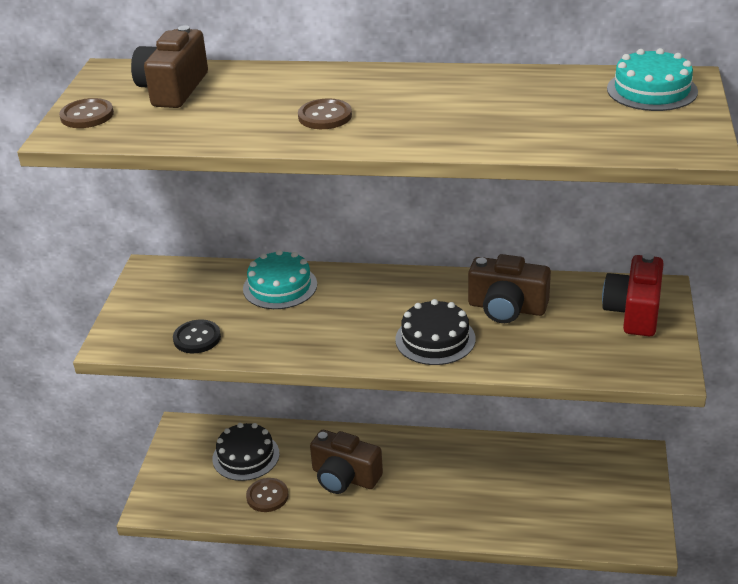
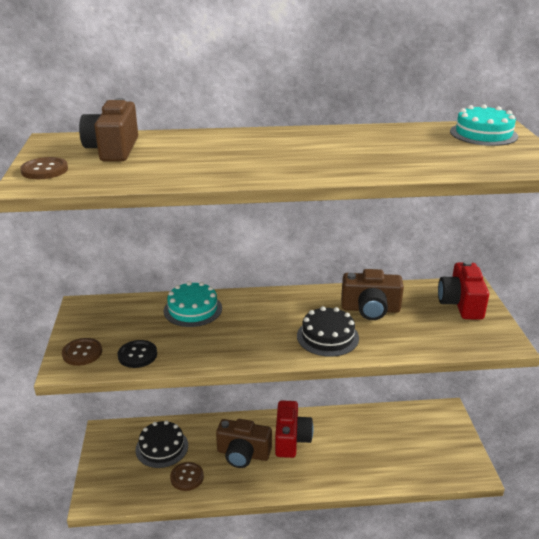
camera: 15 degrees left, 5 degrees down
brown button [298,98,352,129] -> brown button moved to [62,338,102,366]
none -> red camera [275,400,313,458]

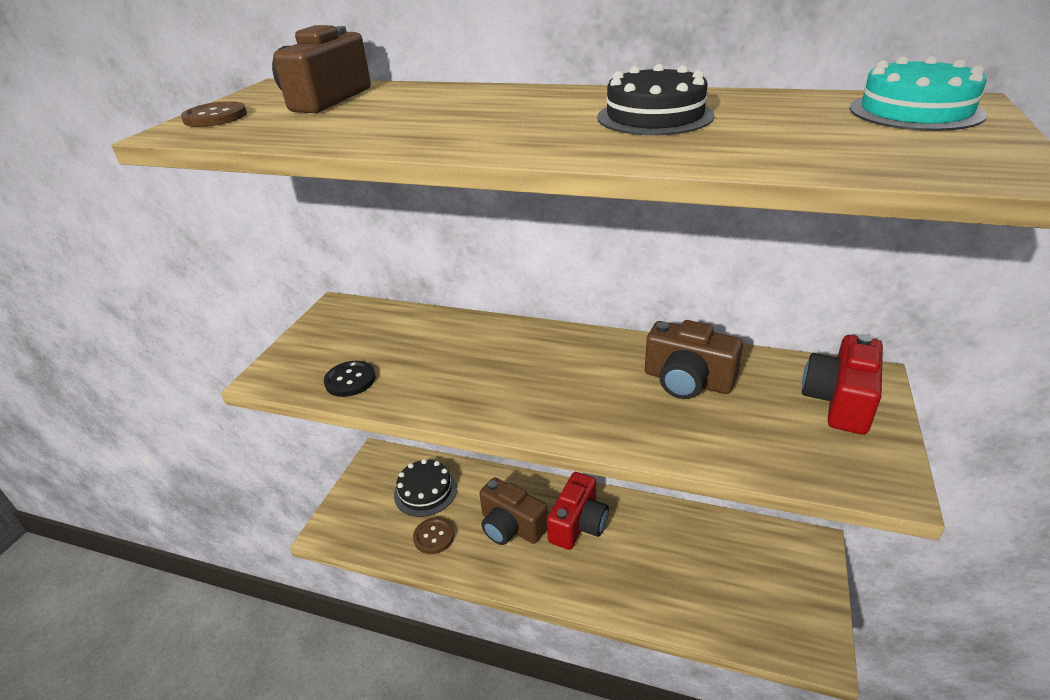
camera: 25 degrees right, 5 degrees up
brown button [62,338,102,366] -> none
turquoise cake [164,281,222,327] -> none
black cake [297,306,359,357] -> black cake moved to [597,64,714,135]

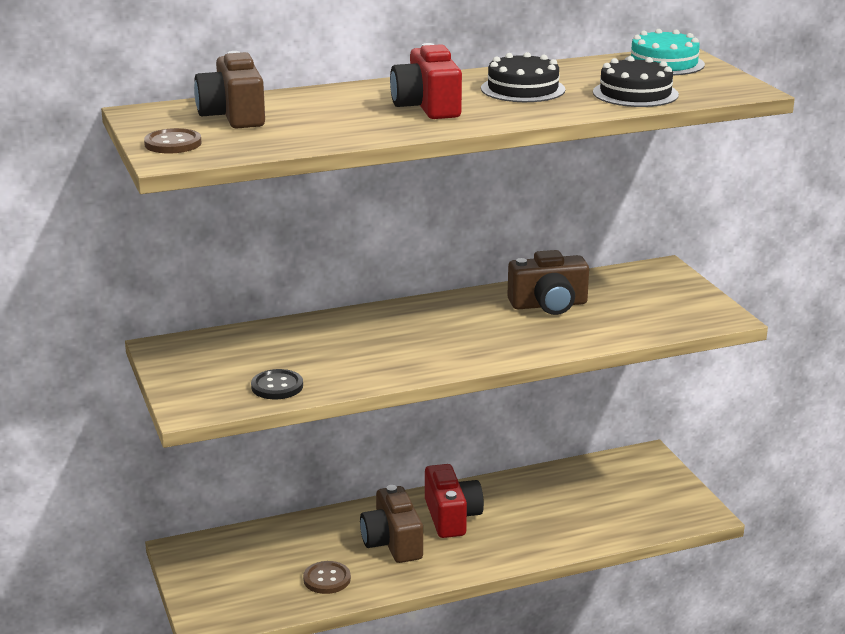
camera: 40 degrees left, 10 degrees down
black cake [394,459,457,517] -> black cake moved to [593,56,679,107]
brown camera [479,477,548,545] -> brown camera turned 75 degrees clockwise [360,485,423,563]
red camera [802,334,883,435] -> red camera moved to [390,43,462,119]

